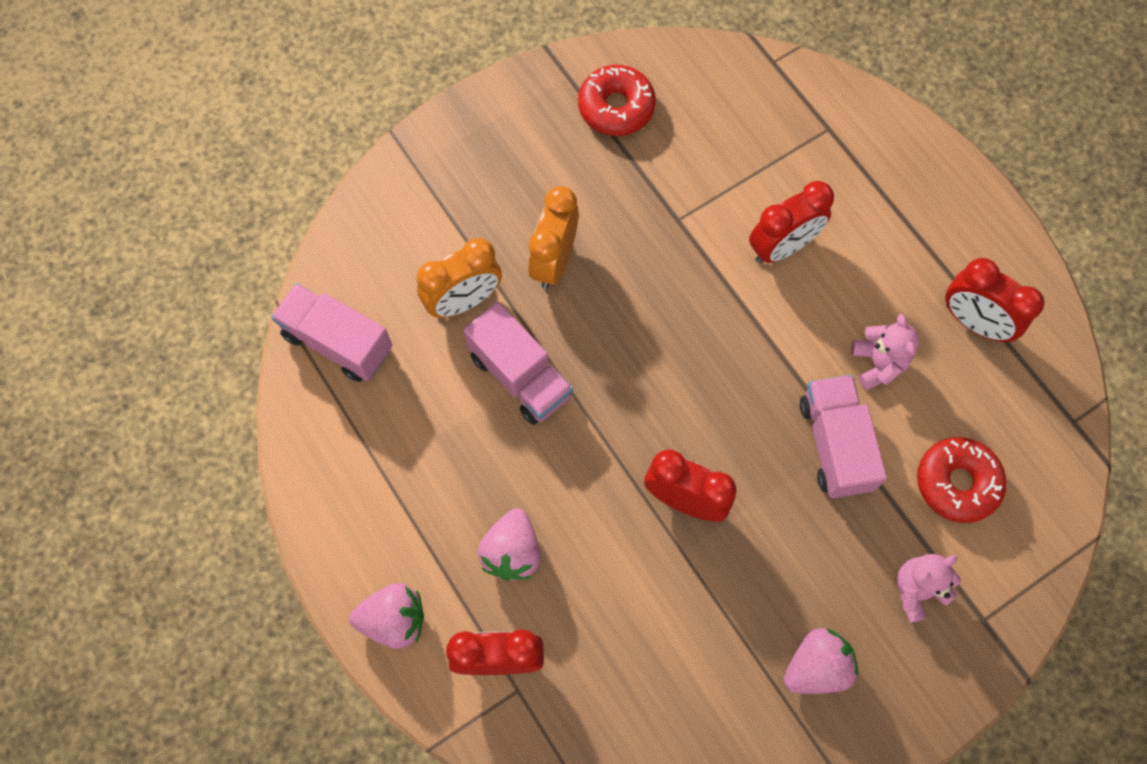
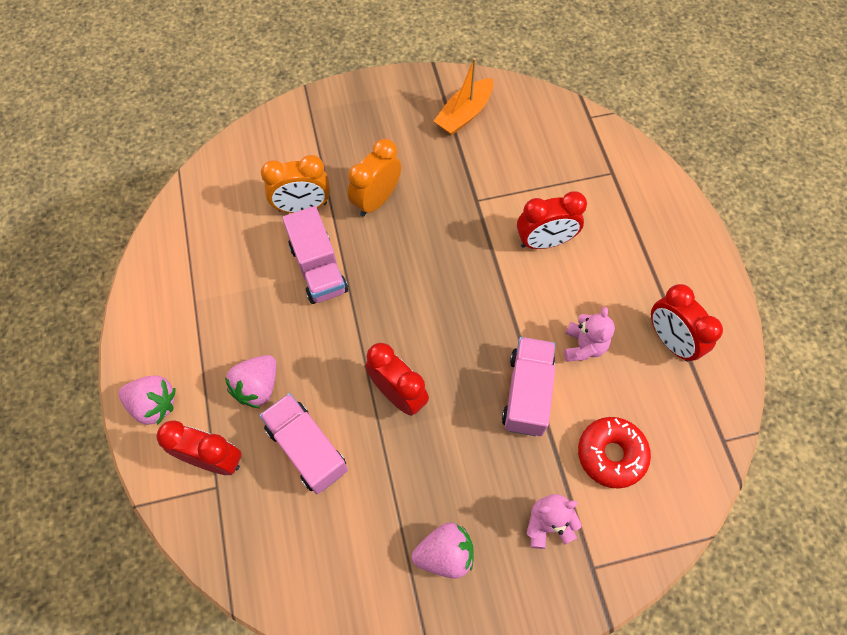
camera: 20 degrees right, 5 degrees down
pink truck [271,283,392,382] -> pink truck moved to [259,393,348,494]
red donut [578,65,656,136] -> orange boat [434,58,493,135]

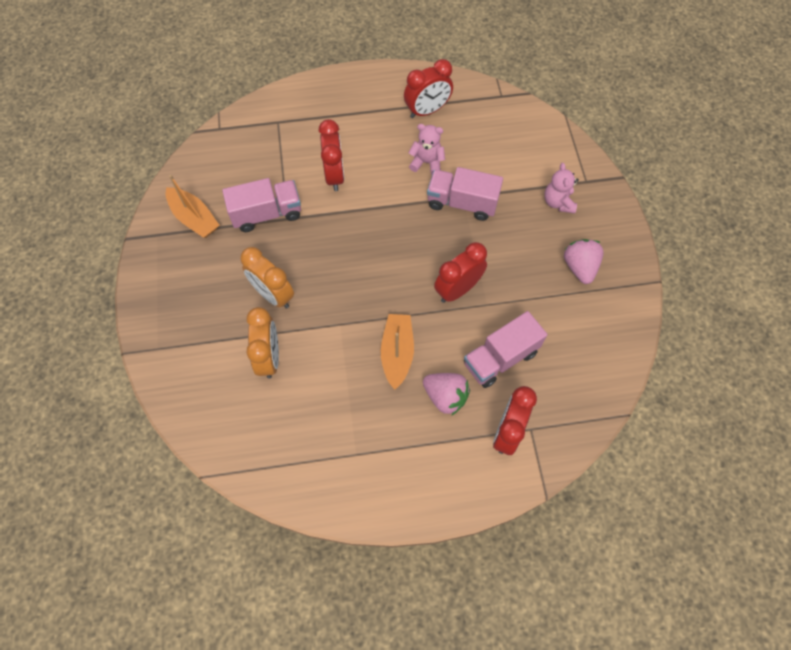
camera: 85 degrees left, 0 degrees up
pink strawberry [118,375,176,425] -> none
pink truck [282,206,348,304] -> pink truck moved to [222,178,301,232]
red donut [578,417,651,489] -> none
none -> orange boat [381,314,414,390]

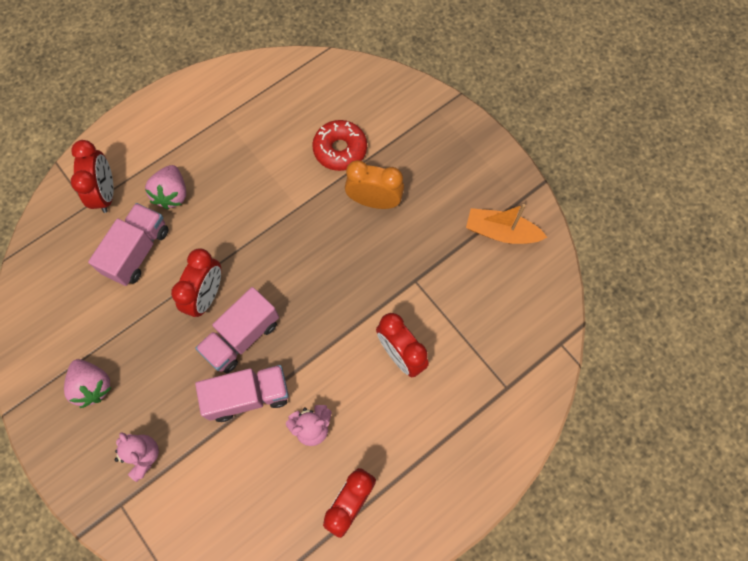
camera: 150 degrees right, 5 degrees up
pink truck [222,178,301,232] -> pink truck moved to [195,287,279,373]
orange clock [246,307,279,379] -> red donut [312,120,367,171]
orange boat [381,314,414,390] -> none
pink strawberry [423,373,470,416] -> pink strawberry turned 90 degrees counterclockwise [145,165,186,209]

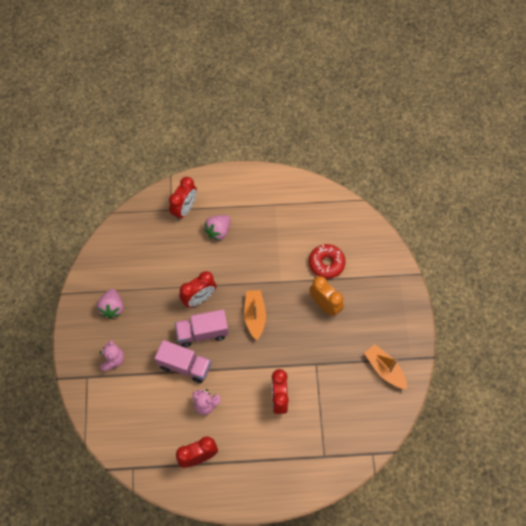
camera: 35 degrees right, 5 degrees down
pink truck [88,203,168,286] -> none
none -> orange boat [244,290,266,340]

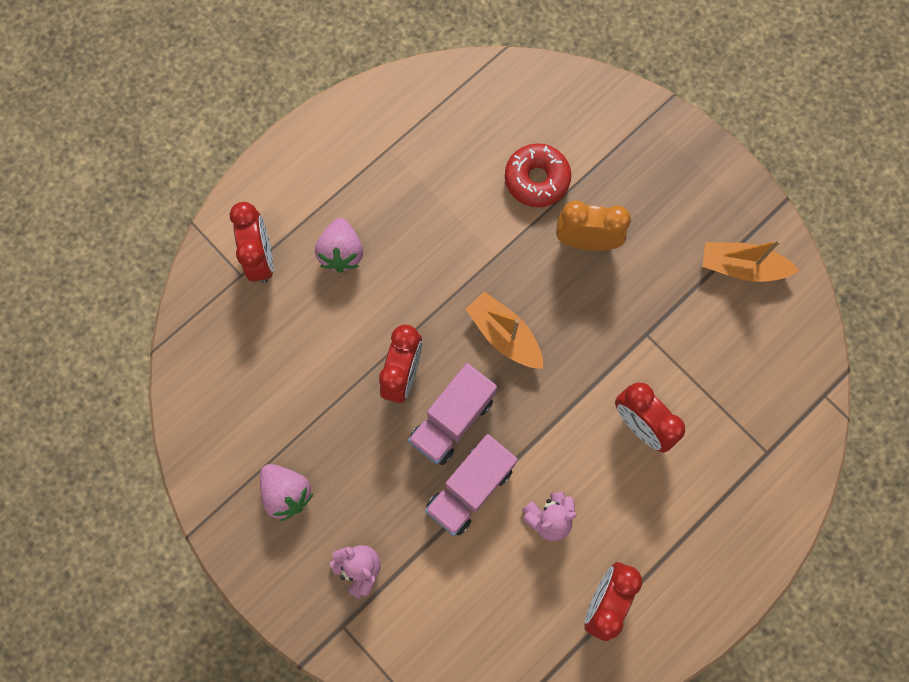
camera: 40 degrees left, 10 degrees up
pink truck [154,340,211,383] -> pink truck turned 150 degrees clockwise [425,434,518,536]

